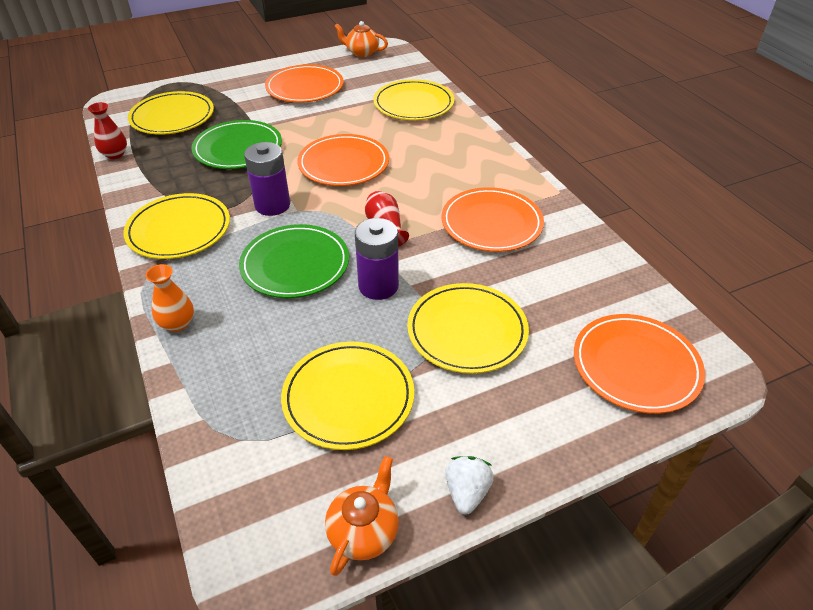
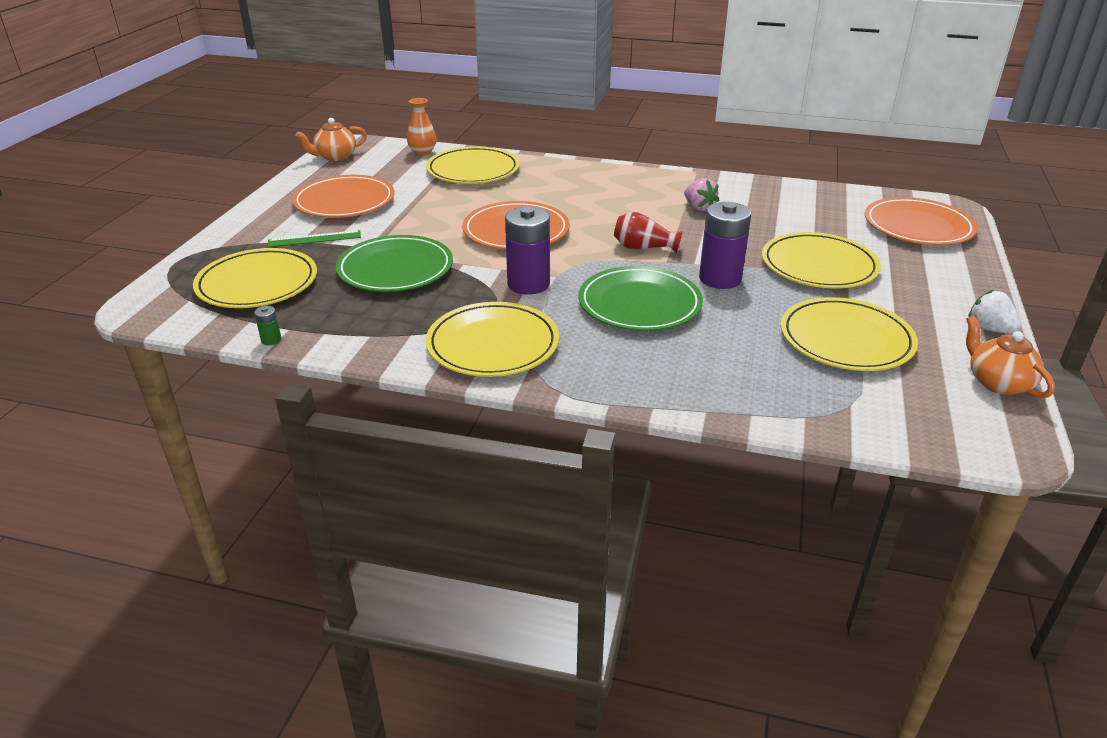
camera: 50 degrees left, 10 degrees down
red vase [88,102,127,159] -> green battery [254,306,281,345]
orange vase [146,264,194,332] -> orange vase moved to [407,98,437,155]
orange plate [442,187,544,252] -> pink strawberry [684,178,719,211]
none -> green ruler [268,230,361,247]

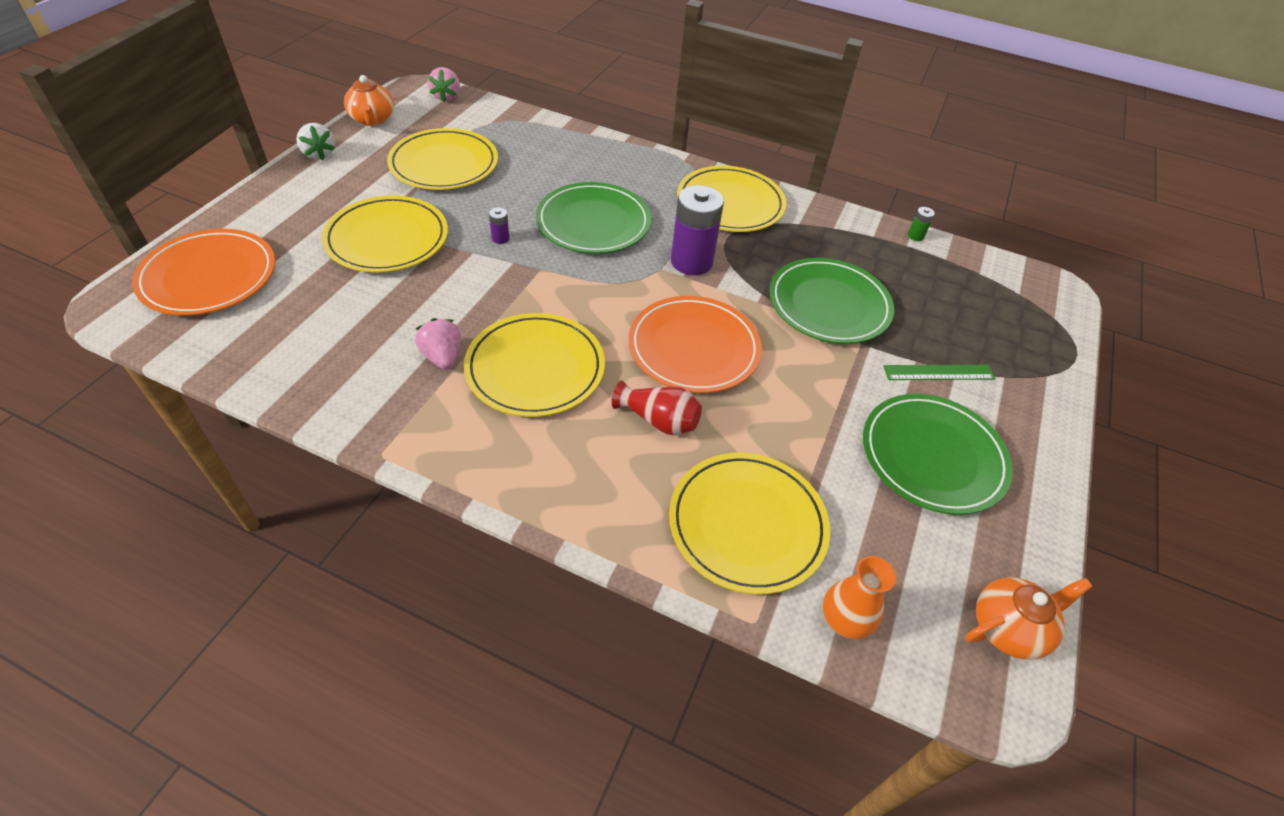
camera: 175 degrees left, 15 degrees up
yellow plate [193,248,317,308] -> yellow plate moved to [464,313,605,417]
orange plate [292,175,395,218] -> green plate [863,394,1013,515]
red vase [614,212,683,253] -> red vase moved to [612,381,702,436]
purple battery [699,202,751,289] -> purple battery [489,207,510,244], size x0.42
none -> pink strawberry [428,67,460,102]

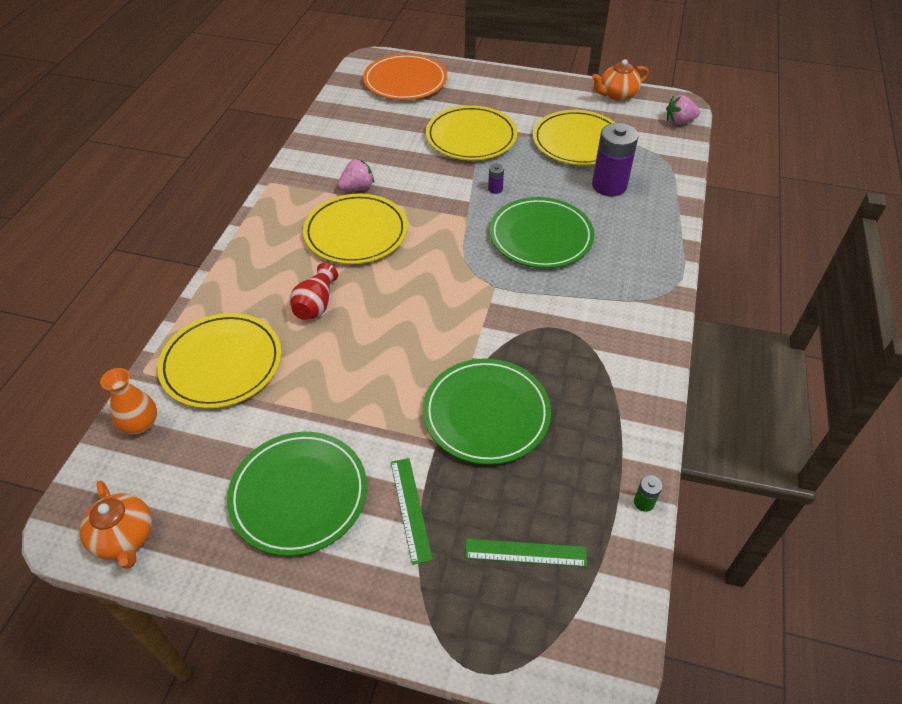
camera: 85 degrees right, 0 degrees up
white strawberry [296,123,335,160] -> none
orange plate [628,296,762,393] -> none
purple battery [671,185,724,275] -> purple battery moved to [592,123,639,197]
yellow plate [677,166,786,232] -> none
none -> green ruler [465,539,587,567]

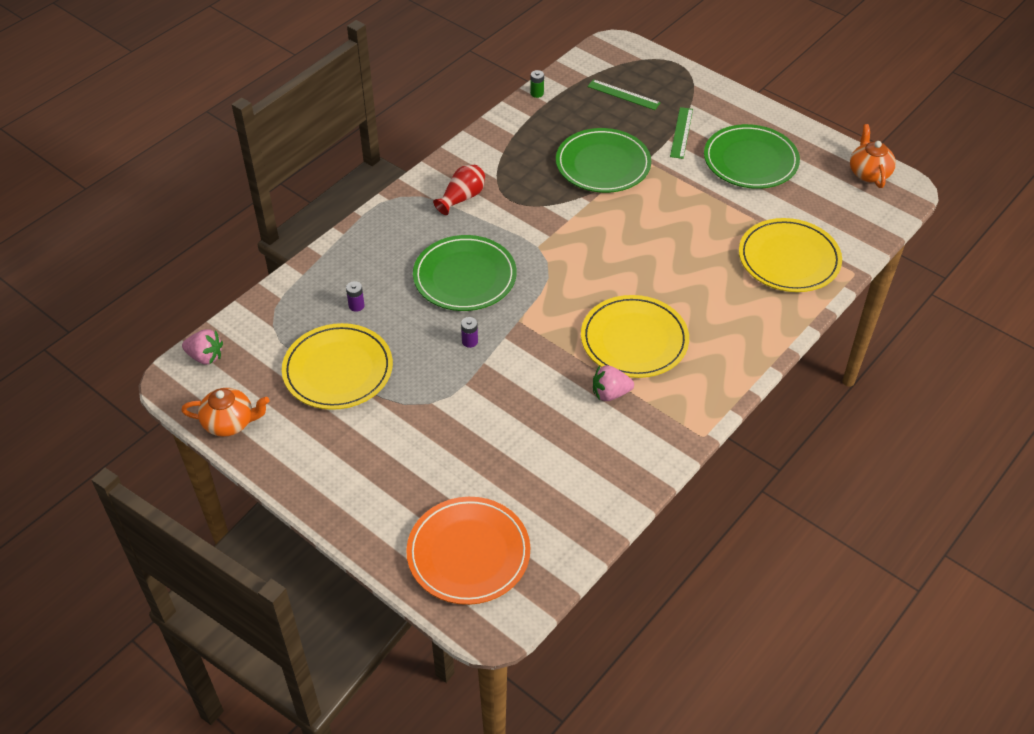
camera: 155 degrees left, 0 degrees up
orange vase [100,368,157,434] -> none
red vase [290,263,338,320] -> red vase moved to [433,165,485,215]
yellow plate [426,105,517,160] -> none
purple battery [592,123,639,197] -> purple battery [346,281,365,312], size x0.42

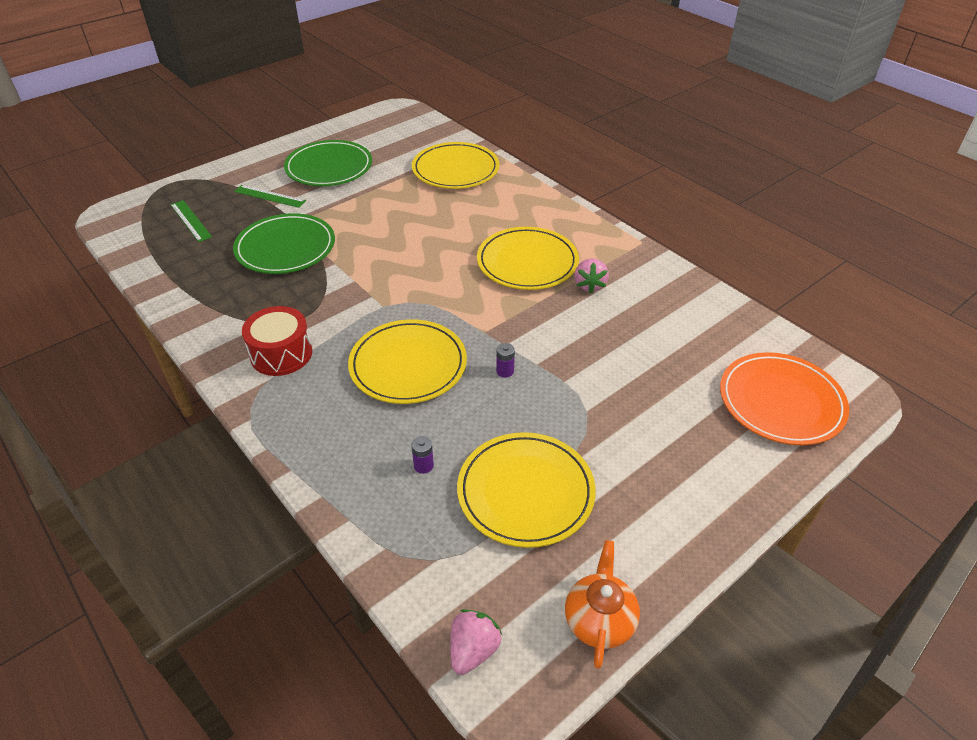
camera: 80 degrees left, 5 degrees down
green plate [413,235,517,311] -> yellow plate [348,319,467,404]
red vase [433,165,485,215] -> red drum [242,306,312,376]
green battery [530,70,544,98] -> none
green ruler [587,79,661,110] -> green ruler turned 75 degrees counterclockwise [170,200,212,242]
orange teapot [850,124,896,188] -> none

